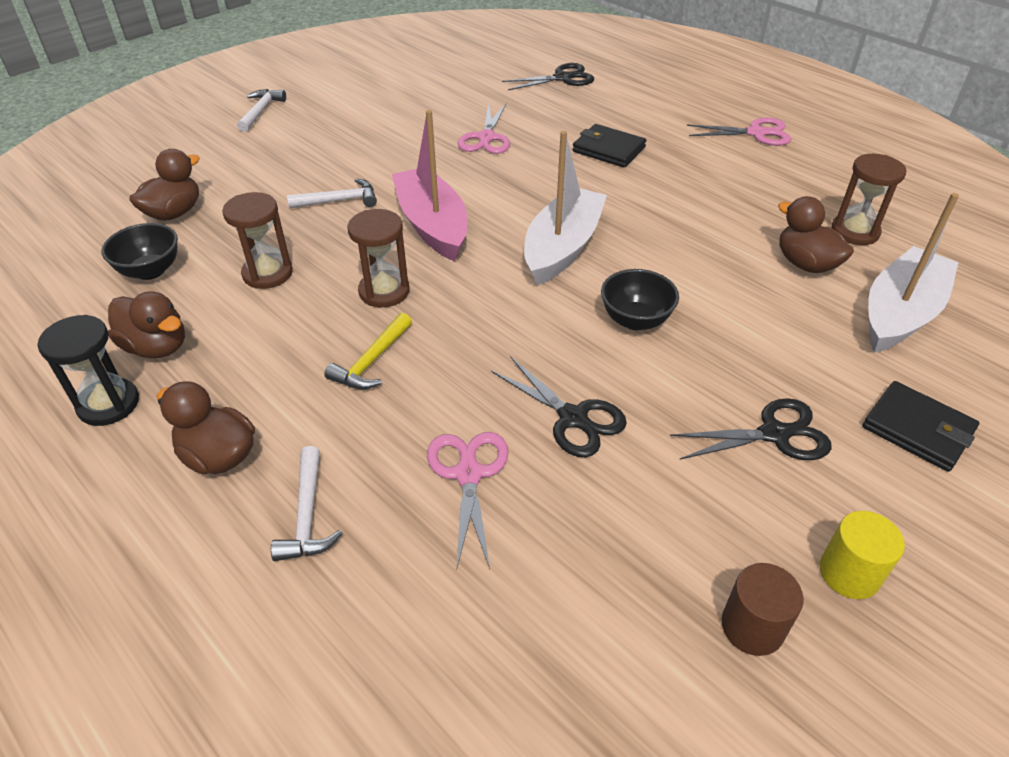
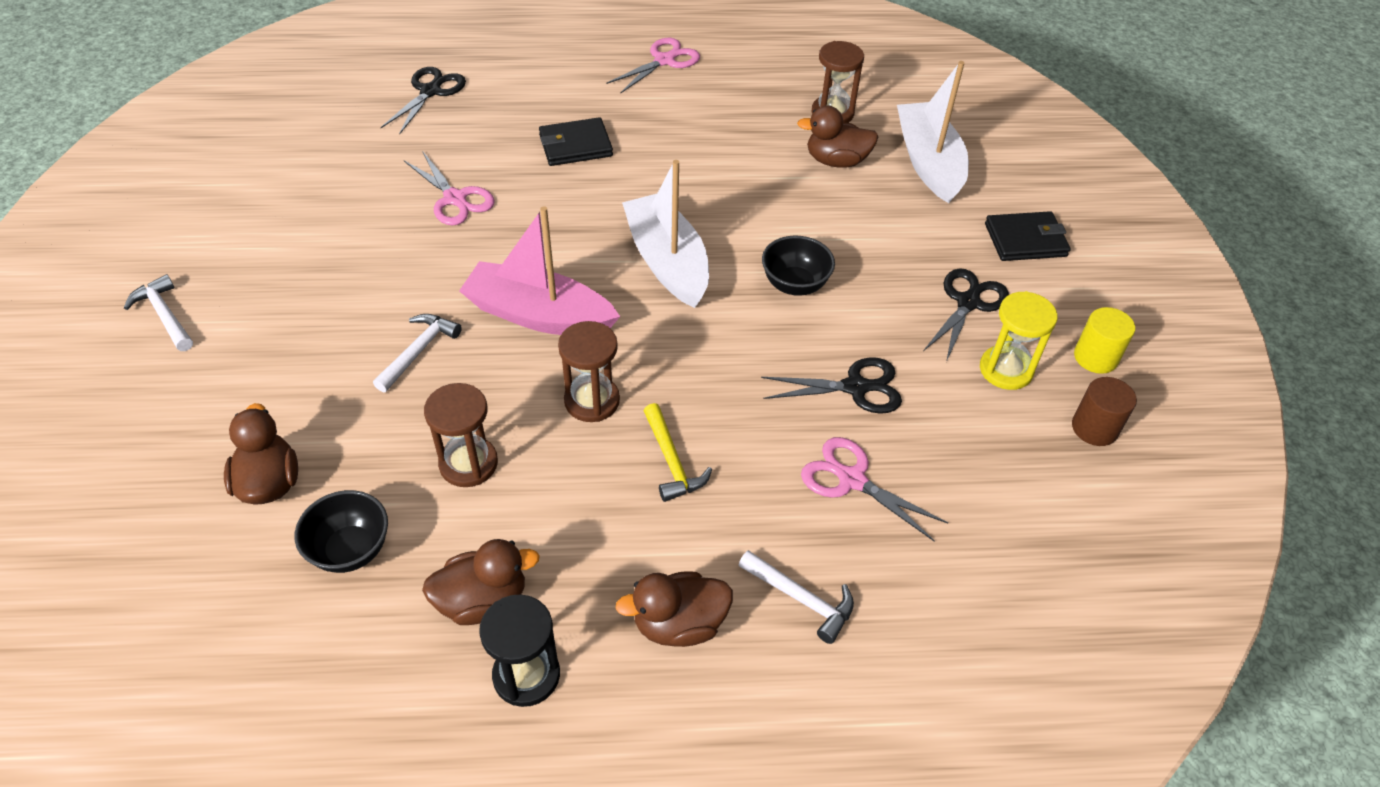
camera: 50 degrees left, 5 degrees up
none -> yellow hourglass [980,291,1058,390]

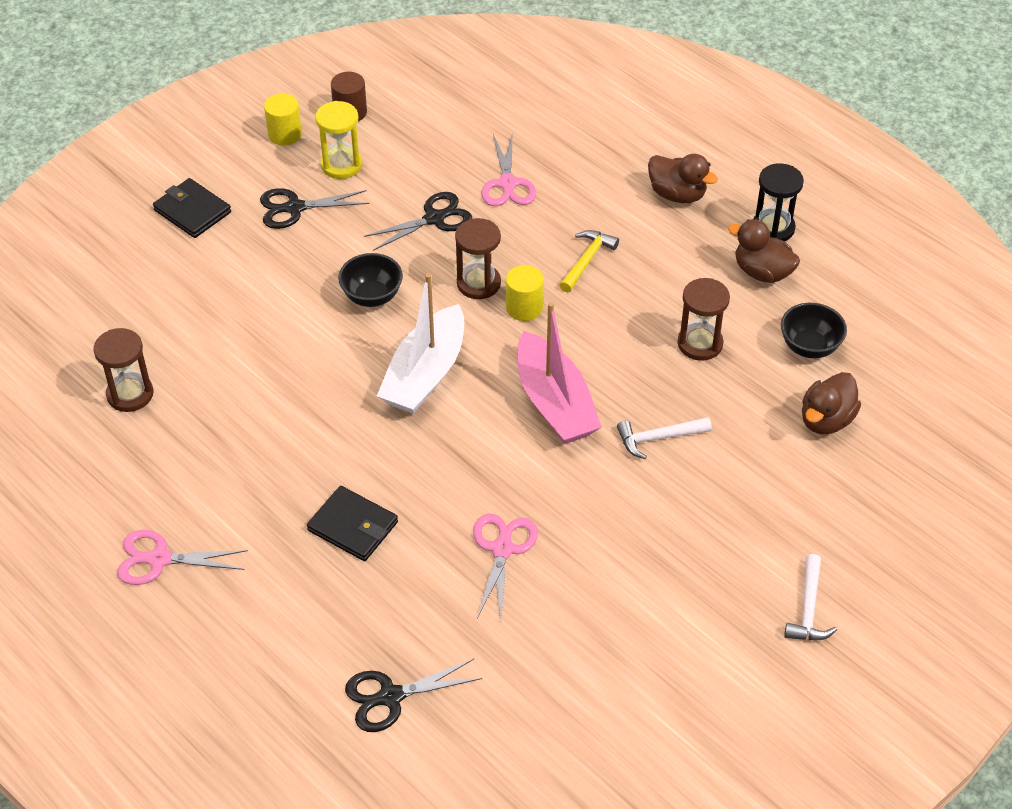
camera: 130 degrees left, 0 degrees up
brown hourglass [558,321,620,422] -> brown hourglass moved to [455,218,501,299]
white hammer [739,550,854,644] -> none
black scissors [761,357,902,414] -> black scissors turned 105 degrees clockwise [364,192,472,251]
brown duck [797,106,878,168] -> none
white boat [897,61,969,203] -> none
none -> yellow cylinder [506,265,544,321]

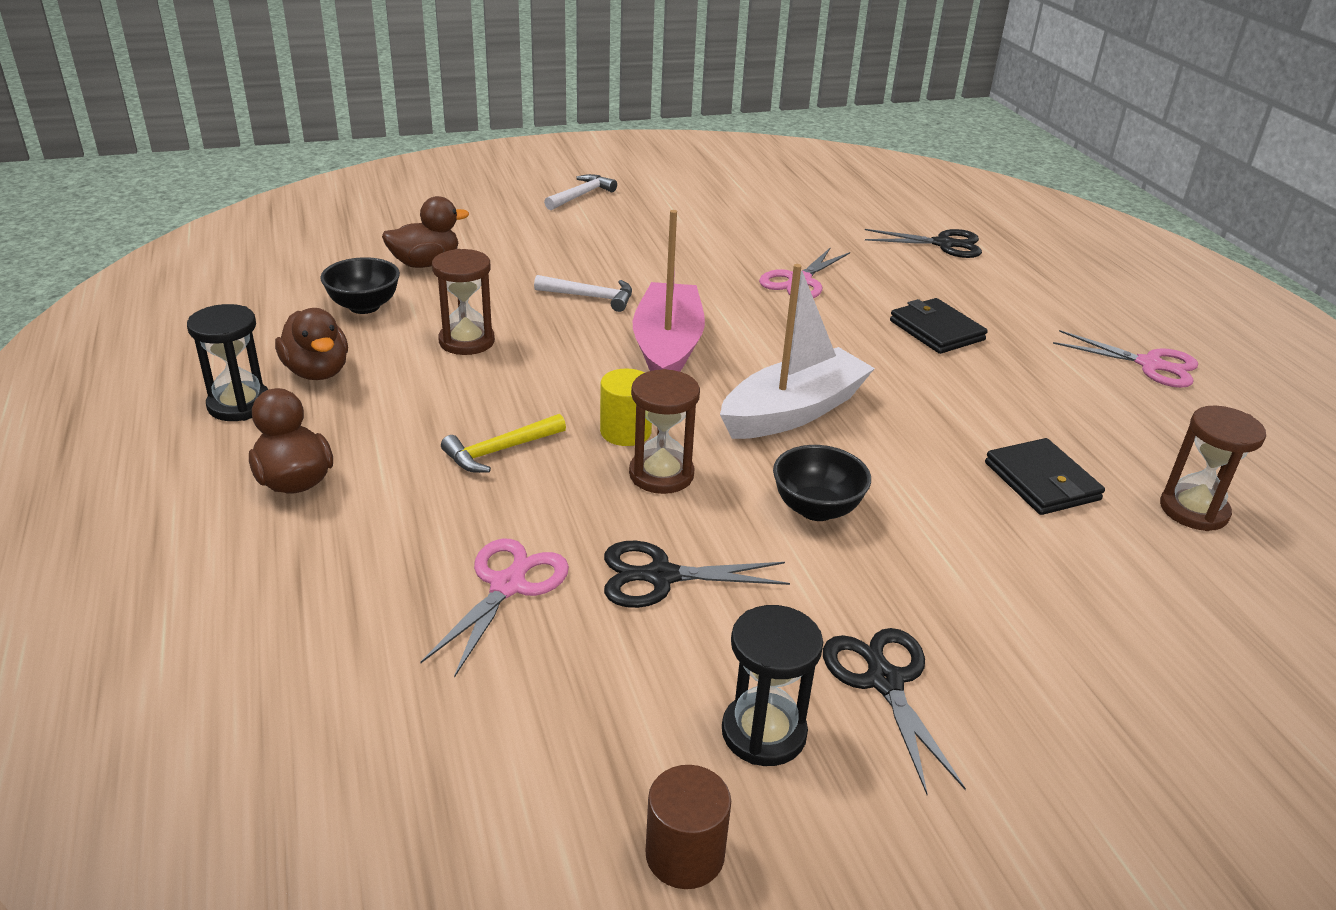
camera: 155 degrees left, 15 degrees down
black wallet [153,178,231,238] -> black wallet moved to [985,438,1105,515]
black scissors [260,188,369,229] -> black scissors turned 120 degrees counterclockwise [823,628,966,795]
yellow cylinder [264,93,302,146] -> none
yellow hourglass [315,101,362,179] -> black hourglass [722,605,823,766]

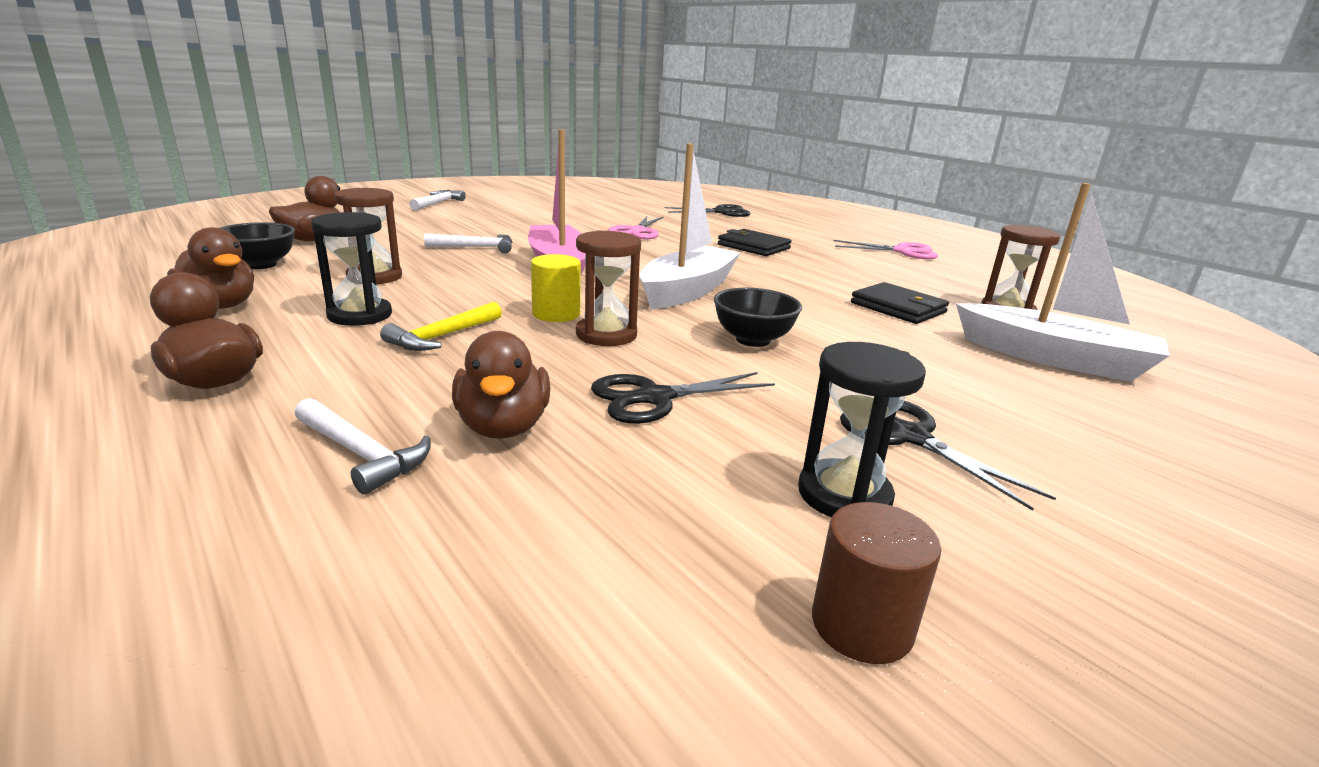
camera: 20 degrees left, 10 degrees down
black hourglass [187,304,269,421] -> black hourglass moved to [311,212,392,326]
pink scissors [420,539,569,678] -> brown duck [452,331,551,439]
none -> white hammer [295,398,431,495]
none -> white boat [956,183,1170,382]

